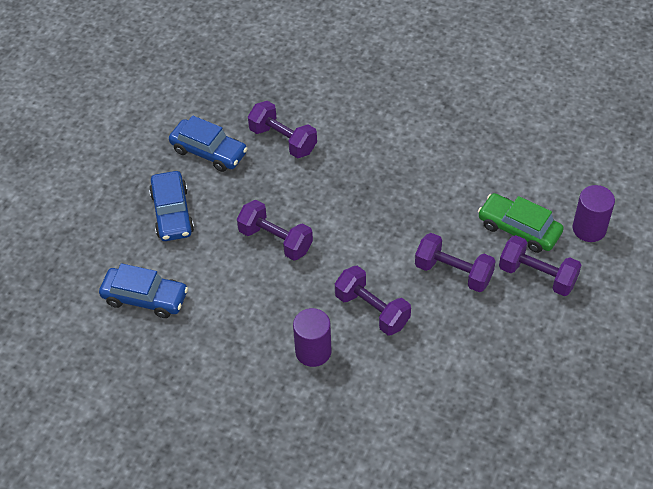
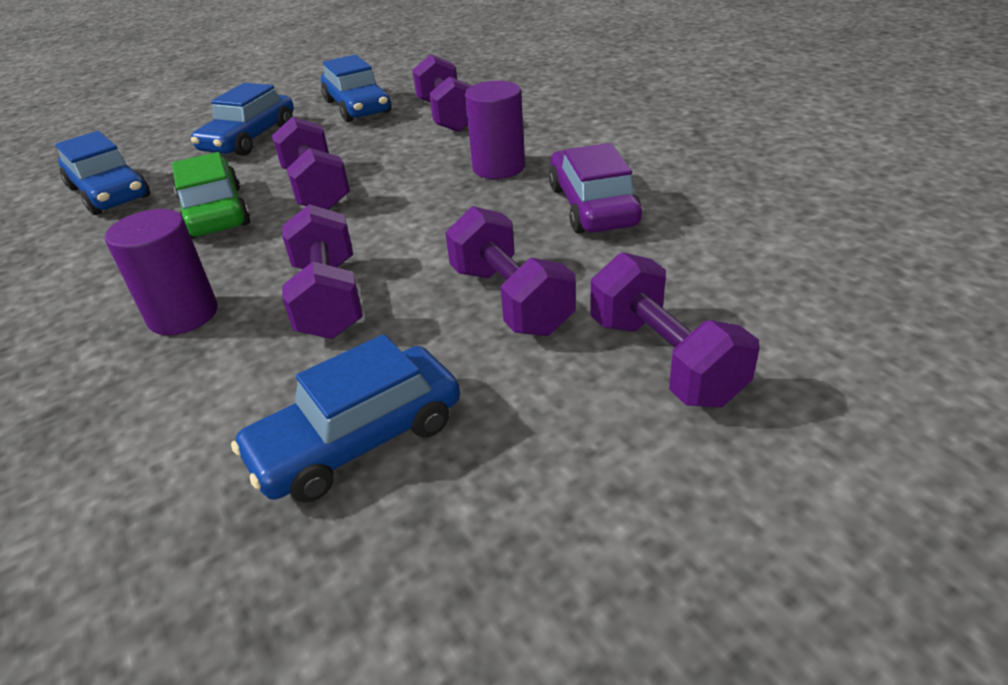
camera: 35 degrees right, 15 degrees down
green car [478,193,564,253] -> green car moved to [172,152,250,239]
purple cylinder [573,185,615,242] -> purple cylinder moved to [465,81,525,179]
none -> blue car [231,334,460,503]
none -> purple car [549,143,642,234]

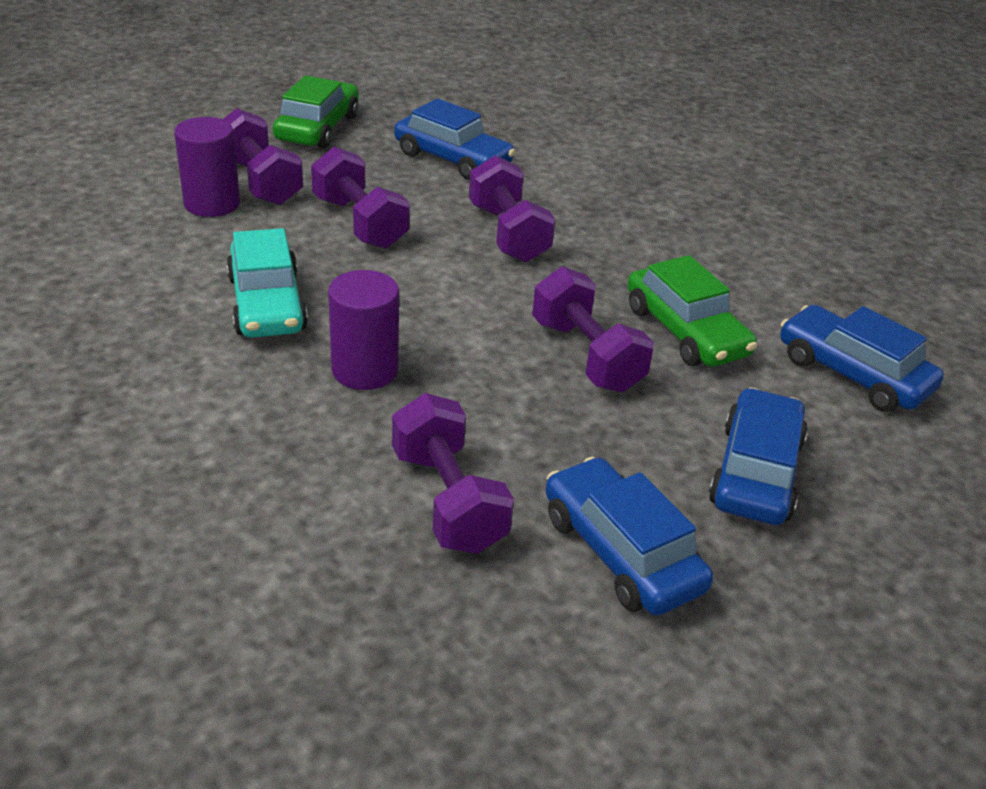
camera: 170 degrees right, 0 degrees up
purple cylinder [105,209,218,335] -> purple cylinder moved to [174,117,240,217]
blue car [231,334,460,503] -> blue car turned 75 degrees clockwise [394,98,515,180]
purple car [549,143,642,234] -> turquoise car [226,228,308,338]
none -> green car [273,75,359,148]

